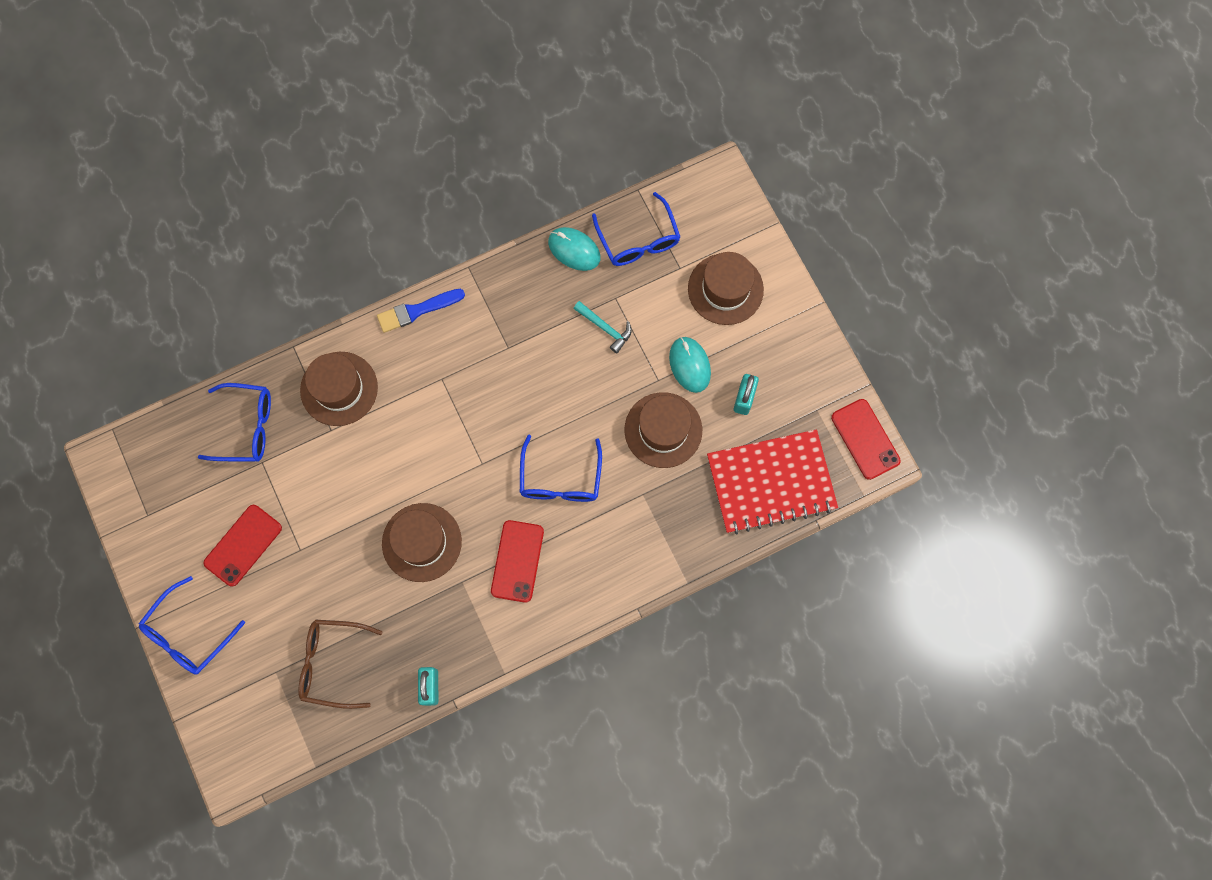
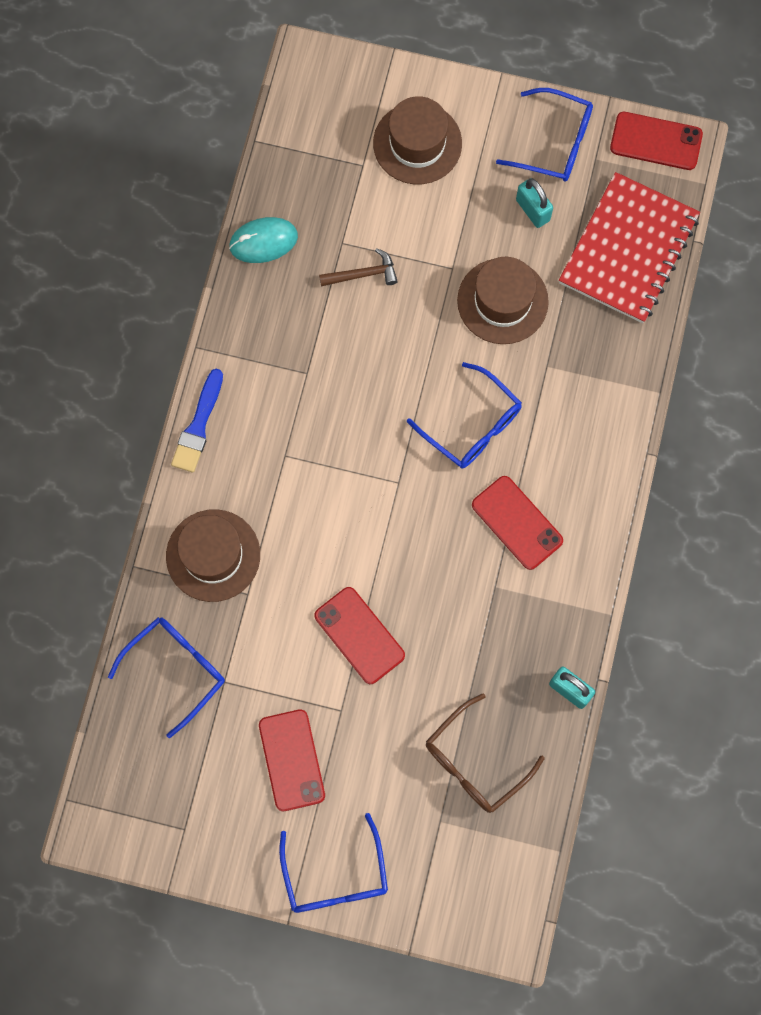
camera: 50 degrees left, 0 degrees up
brown hat [382,503,462,582] -> none
turquoise hammer [573,301,632,353] -> brown hammer [319,248,398,286]
blue glasses [592,192,680,266] -> blue glasses moved to [496,88,593,181]
turquoise mouse [669,337,711,393] -> none
none -> red phone [314,587,405,684]

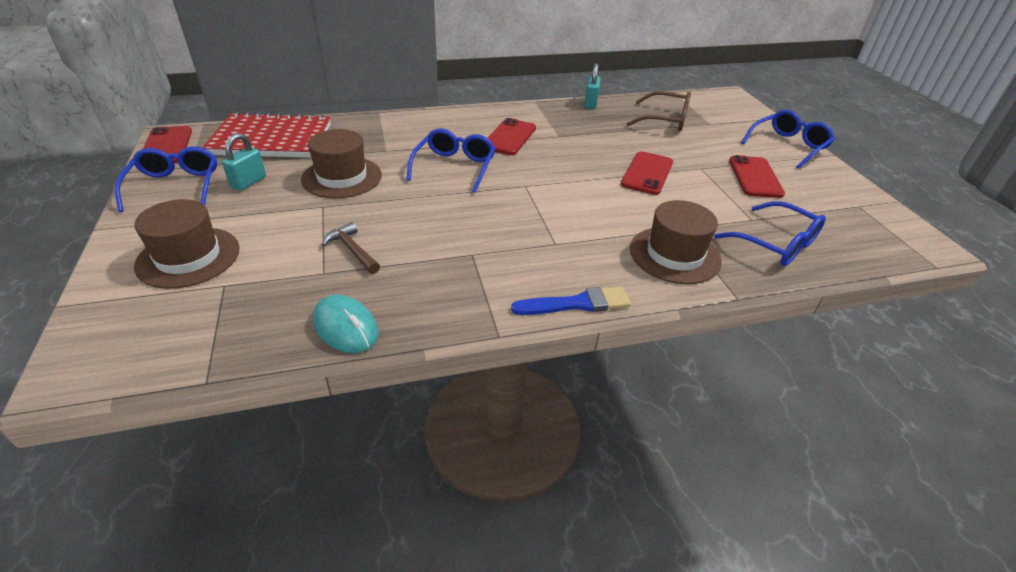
camera: 120 degrees left, 35 degrees down
blue glasses [108,617,225,738] -> blue glasses turned 150 degrees counterclockwise [714,201,826,266]
red phone [259,709,325,811] -> red phone turned 45 degrees counterclockwise [729,155,785,198]

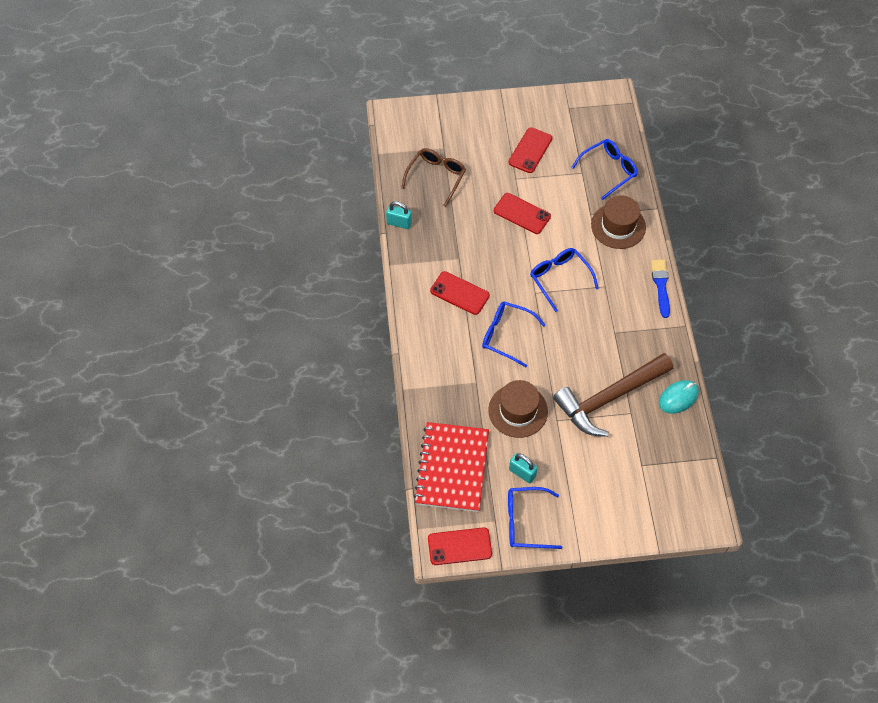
camera: 80 degrees left, 20 degrees up
brown hat [134,199,240,289] -> none
brown hammer [322,222,380,274] -> brown hammer [553,353,673,437], size x2.47
red phone [729,155,785,198] -> red phone turned 75 degrees counterclockwise [508,127,552,173]
blue glasses [741,110,835,169] -> blue glasses moved to [530,248,599,312]

